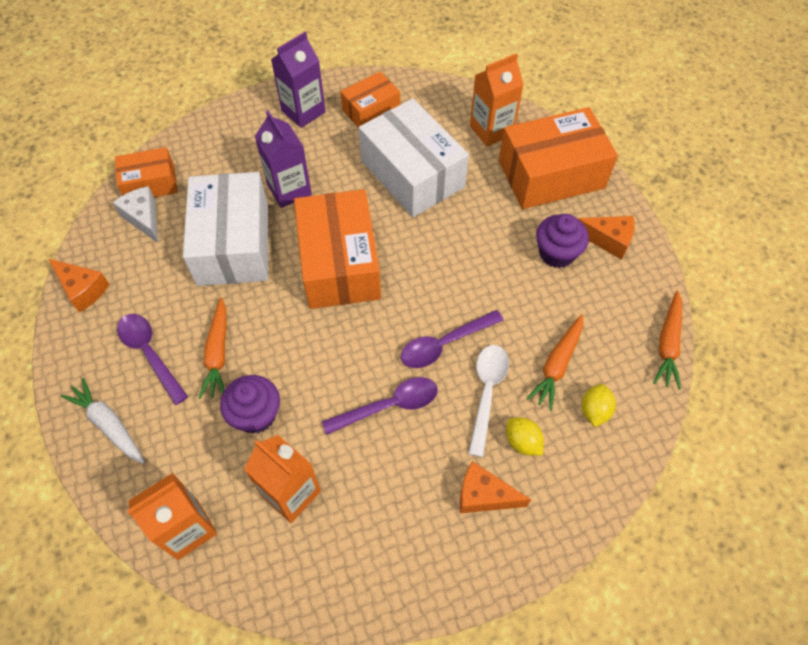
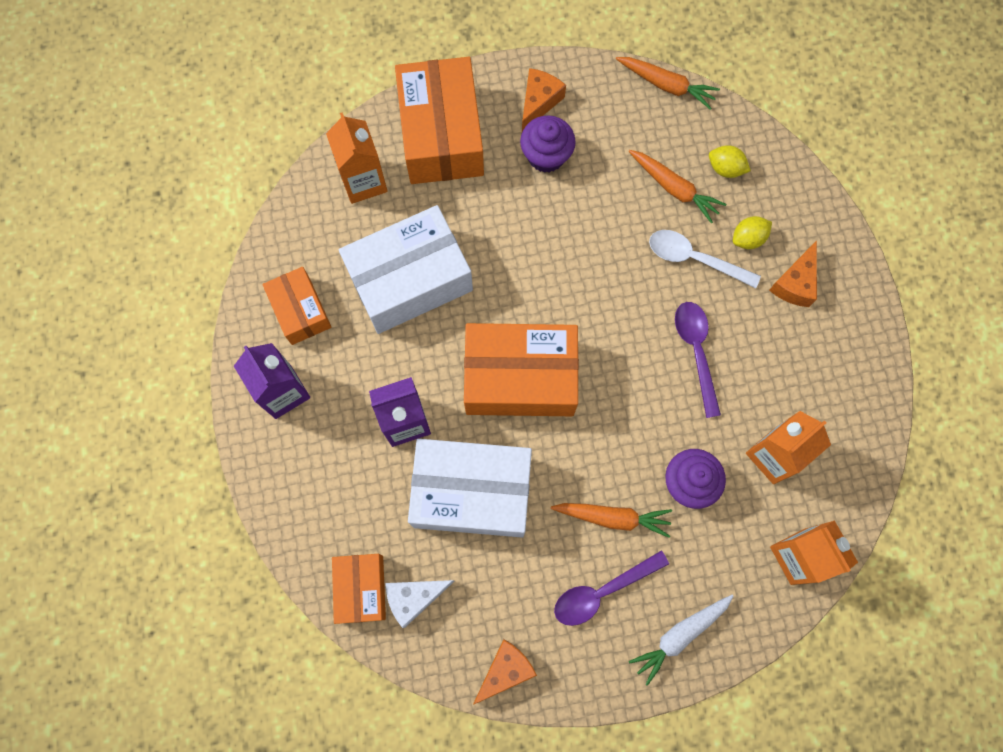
camera: 80 degrees left, 15 degrees up
purple spoon [401,310,504,368] -> none

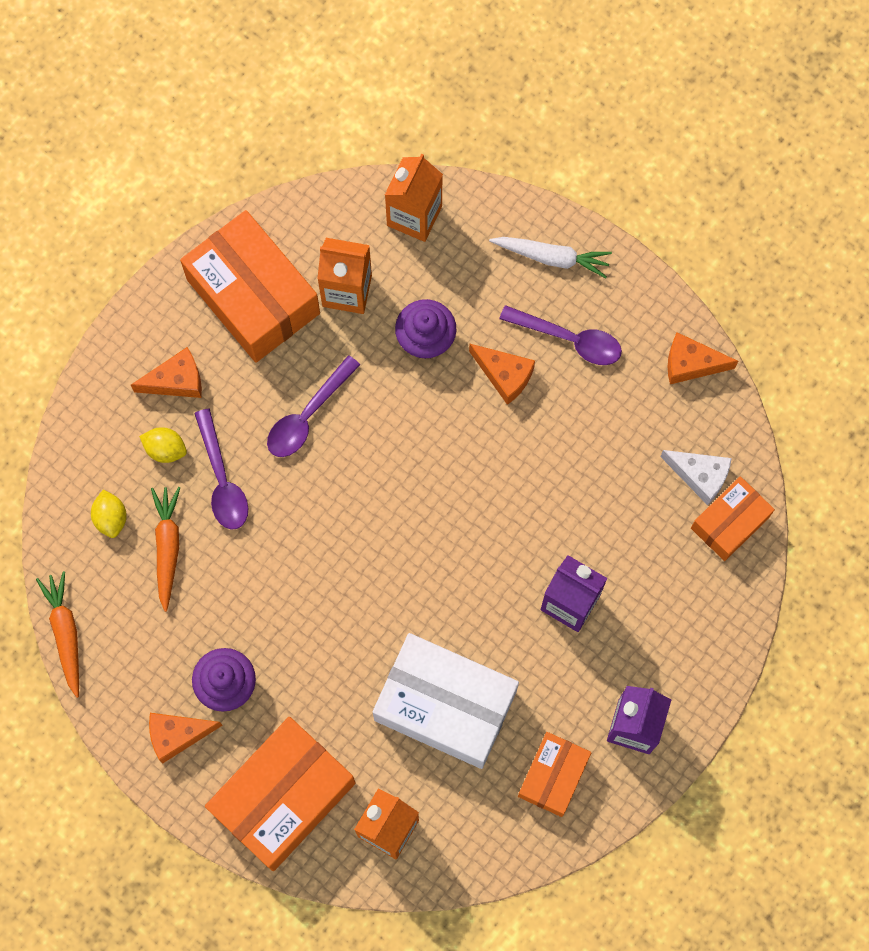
camera: 130 degrees left, 0 degrees up
white box [408,439,532,537] -> none
orange box [464,323,579,416] -> orange box moved to [180,210,320,363]
orange carrot [551,503,672,538] -> orange cheese [469,343,535,405]
white spoon [649,230,761,288] -> purple spoon [194,409,248,530]

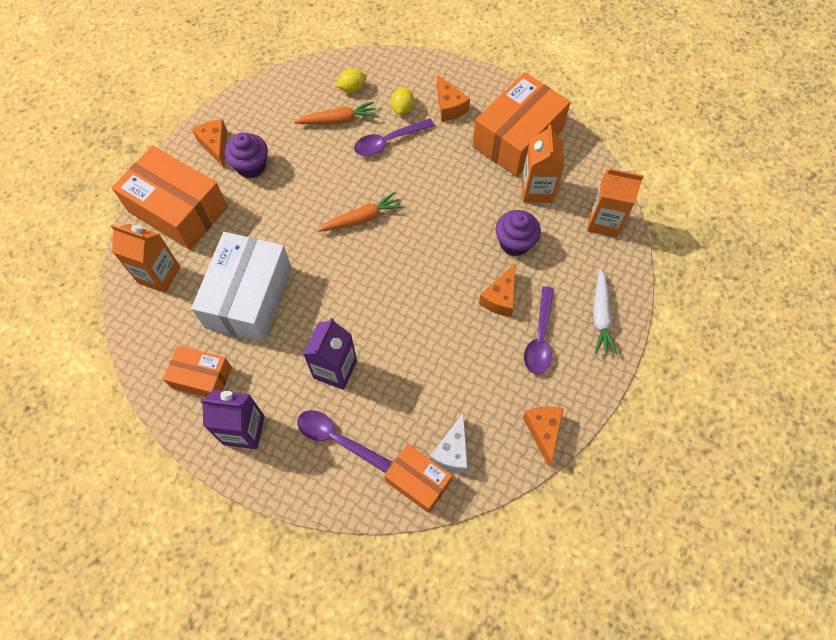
camera: 80 degrees right, 10 degrees down
orange carrot [36,571,79,698] -> orange carrot moved to [317,192,403,232]
purple spoon [267,355,360,457] -> purple spoon moved to [297,410,392,473]

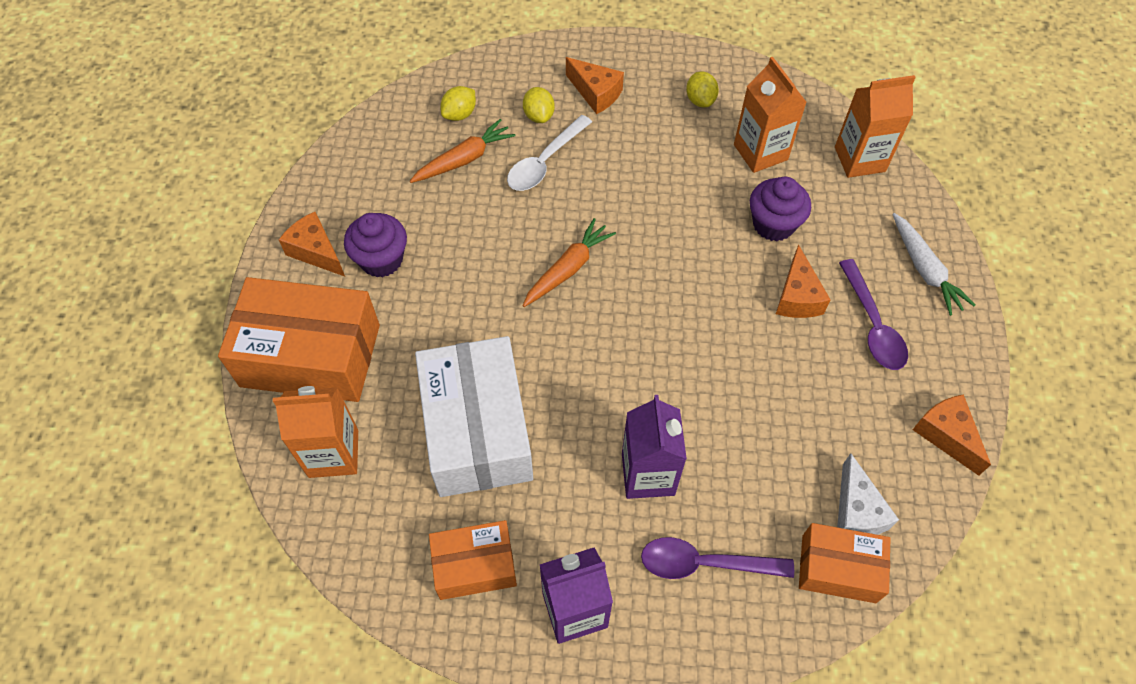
camera: 25 degrees left, 5 degrees down
purple spoon [354,118,434,156] -> white spoon [507,115,592,191]
orange box [472,72,571,177] -> yellow lemon [686,72,719,108]

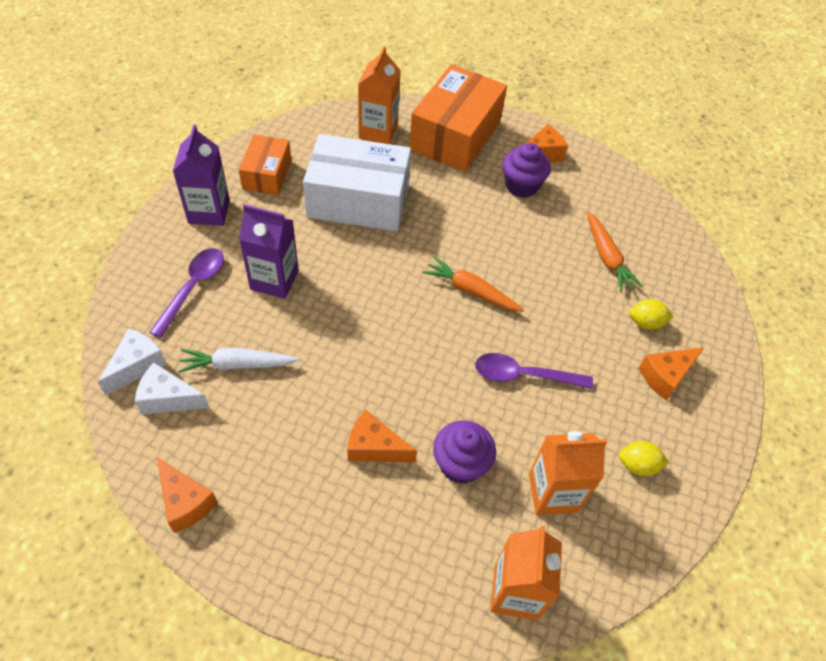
camera: 105 degrees right, 5 degrees down
yellow lemon [441,86,476,121] -> none
white spoon [507,115,592,191] -> none
orange carrot [523,218,616,307] -> orange carrot turned 150 degrees clockwise [423,256,524,312]
orange box [799,523,890,603] -> white cheese [98,328,167,395]
purple spoon [839,259,908,370] -> purple spoon moved to [475,353,593,389]
white carrot [892,213,975,316] -> white carrot moved to [178,348,299,373]
orange cheese [913,394,991,476] -> orange cheese turned 60 degrees clockwise [157,457,218,533]

